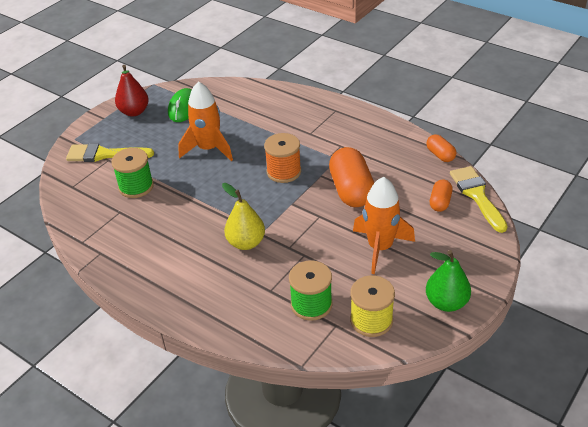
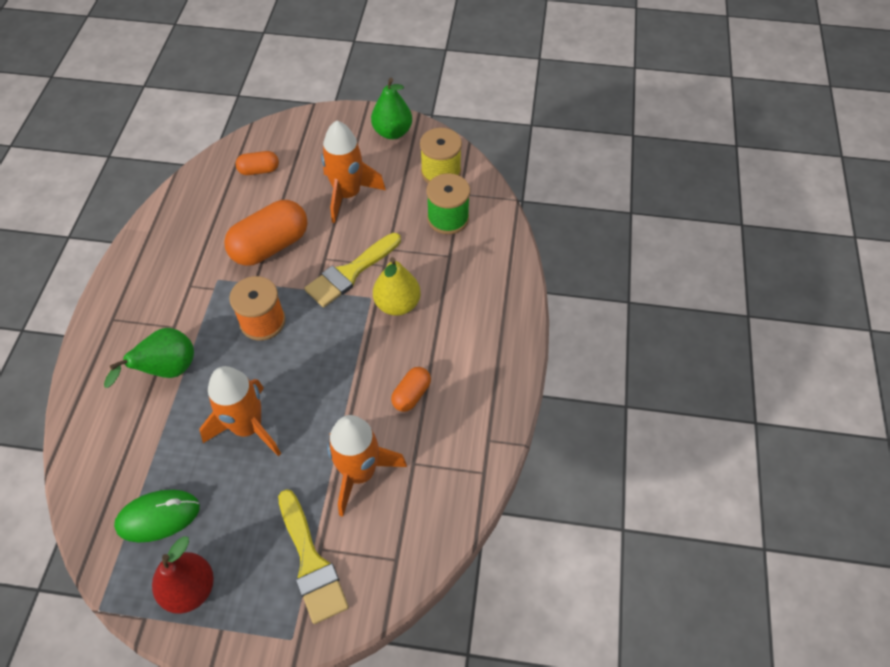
camera: 120 degrees left, 15 degrees up
green spool [111,148,154,198] -> orange rocket [327,415,407,517]
orange capsule [426,134,456,162] -> orange capsule moved to [391,367,431,412]
yellow brush [450,166,508,233] -> yellow brush moved to [304,233,401,307]
none -> green pear [104,328,194,388]

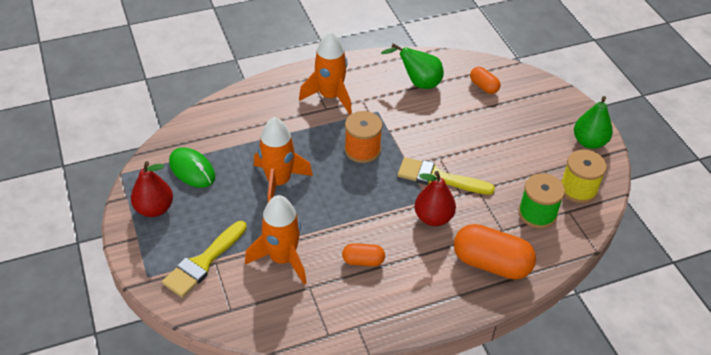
camera: 60 degrees right, 10 degrees down
green pear [104,328,194,388] -> green pear moved to [381,44,444,89]
orange capsule [224,200,308,266] -> orange capsule moved to [454,224,536,280]
orange rocket [321,120,386,223] -> orange rocket moved to [299,31,352,114]
yellow pear [373,257,421,316] -> red pear [414,171,456,226]

